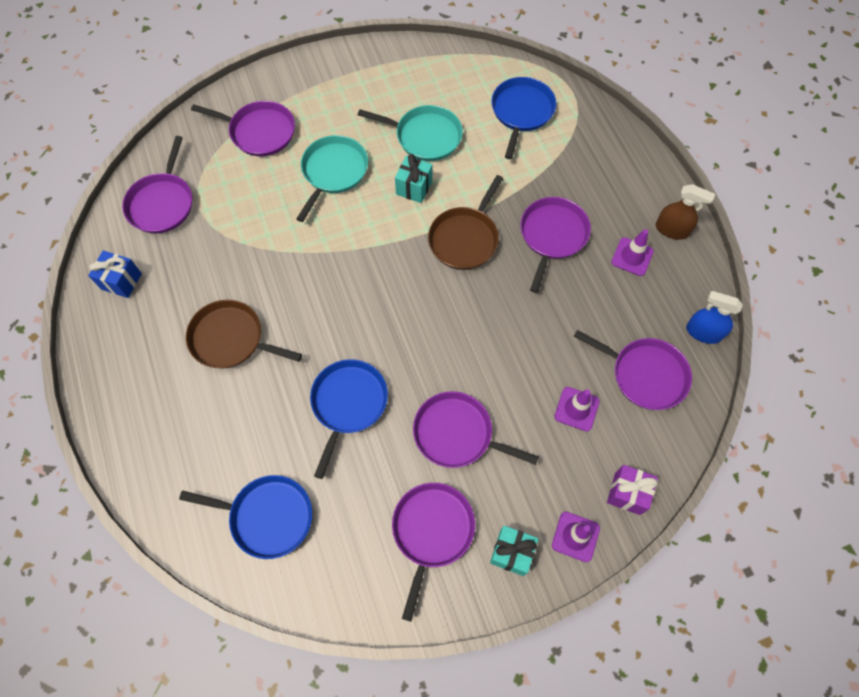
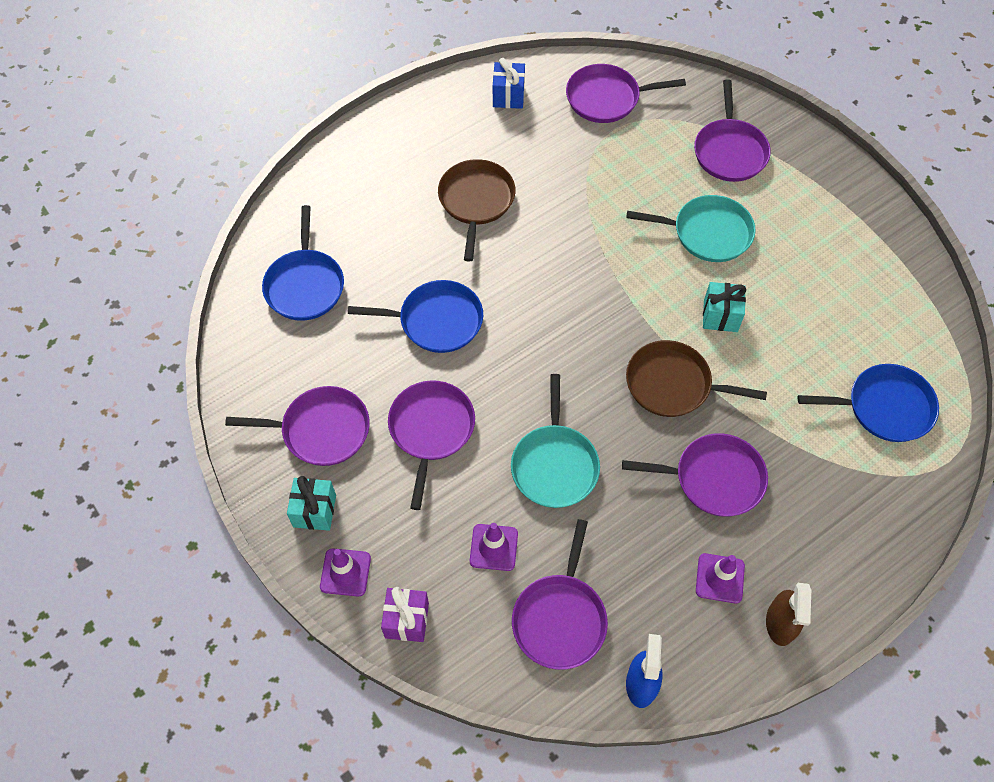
camera: 75 degrees right, 5 degrees down
turquoise pan [358,105,463,161] -> turquoise pan moved to [511,374,600,508]

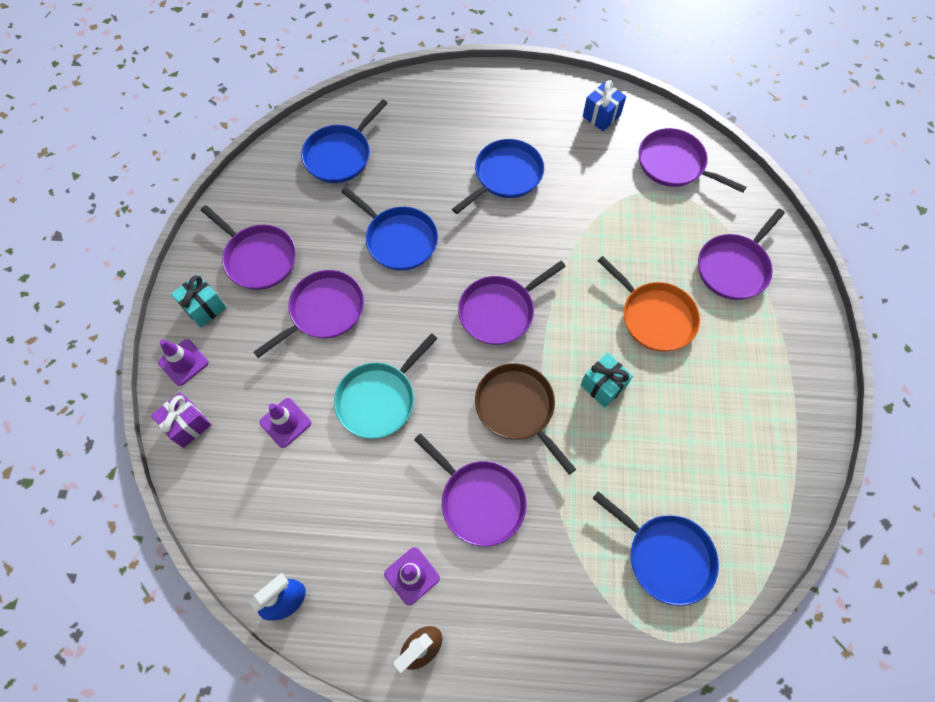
camera: 40 degrees right, 5 degrees up
brown pan [438,159,516,262] -> blue pan [452,139,544,214]
purple pan [512,519,608,670] -> purple pan moved to [458,261,566,345]
turquoise pan [626,195,756,262] -> orange pan [598,256,700,352]

